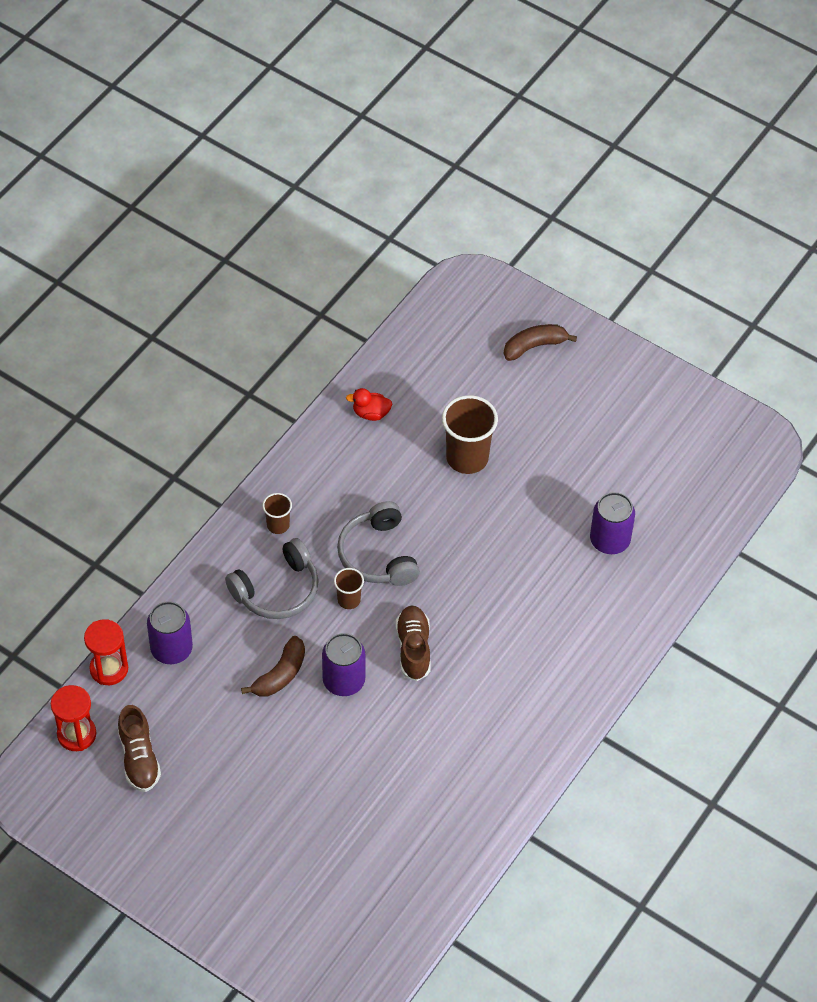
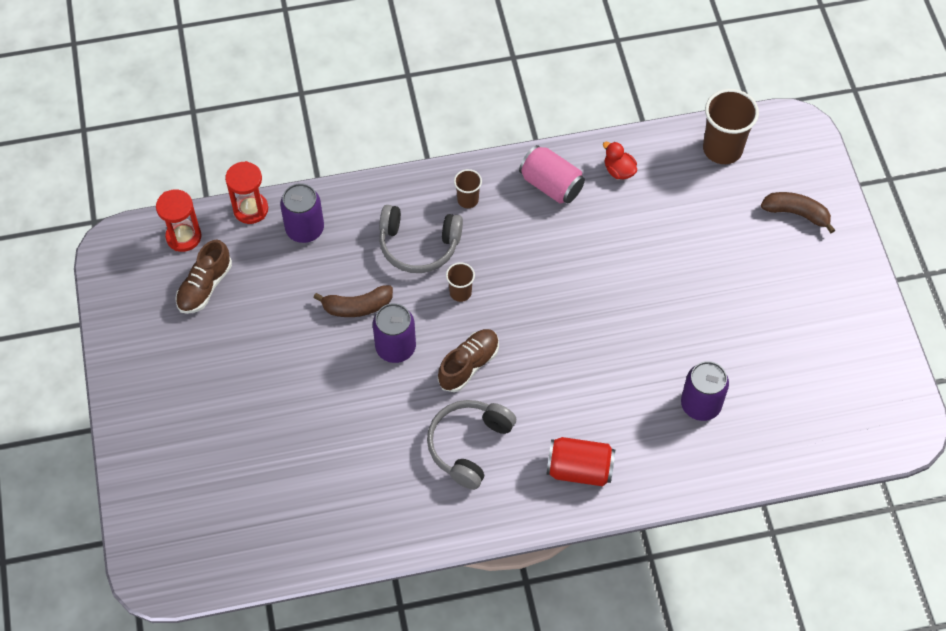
camera: 45 degrees right, 5 degrees up
grey headphones [337,501,420,586] -> grey headphones moved to [427,400,516,490]
brown cup [442,395,498,474] -> brown cup moved to [703,89,759,164]
none -> pink can [519,145,585,204]
none -> red can [546,437,615,486]

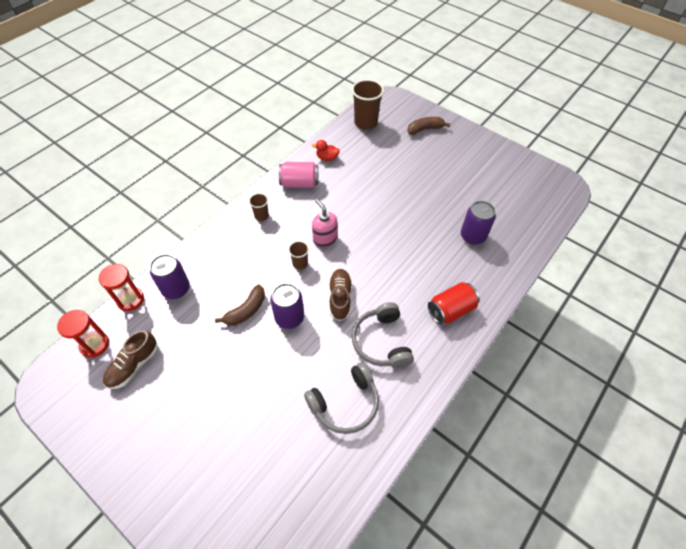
camera: 40 degrees left, 5 degrees down
brown shoe [175,240,232,314] -> brown shoe turned 45 degrees clockwise [103,330,158,389]
grey headphones [379,205,463,273] -> grey headphones moved to [304,363,379,434]
none -> pink soap dispenser [312,199,338,247]

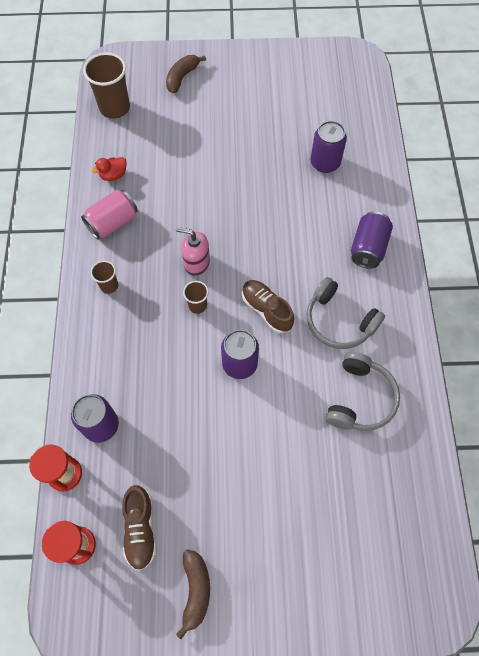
camera: 40 degrees left, 10 degrees up
brown banana [215,285,265,326] -> brown banana moved to [176,550,210,639]
red can [428,282,480,325] -> purple can [351,211,393,268]

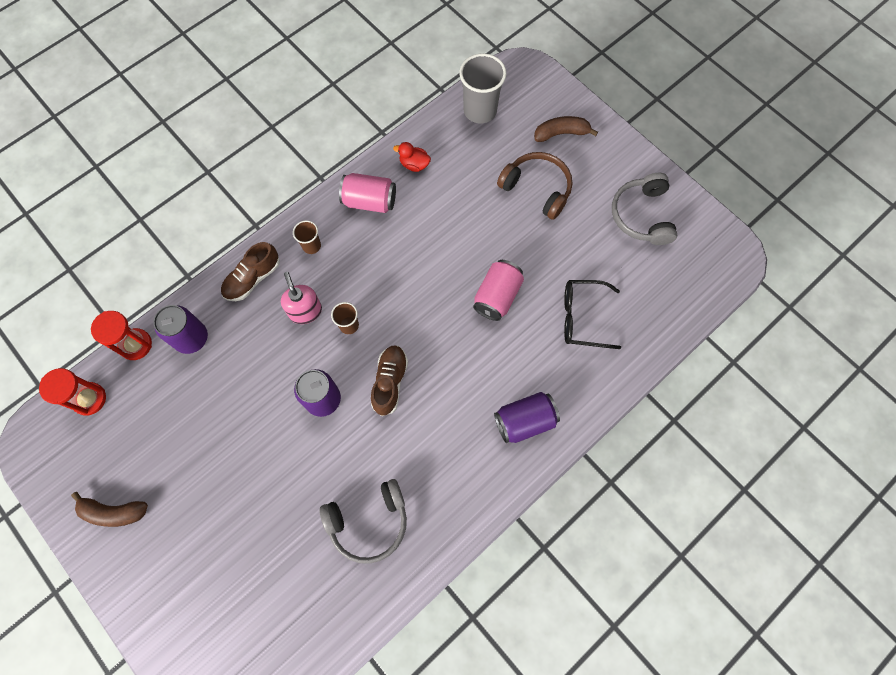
camera: 50 degrees right, 5 degrees up
brown cup [83,53,130,119] -> grey cup [459,53,507,123]
brown shoe [122,485,156,571] -> brown shoe moved to [221,242,280,301]
pink soap dispenser [176,227,210,276] -> pink soap dispenser moved to [281,272,322,324]
brown banana [176,550,210,639] -> brown banana turned 45 degrees clockwise [71,492,148,527]
grey headphones [307,277,385,349] -> grey headphones moved to [612,173,677,245]
purple can [311,121,347,173] -> black glasses [564,280,621,349]
none -> pink can [473,260,524,321]
none -> brown headphones [497,152,572,220]

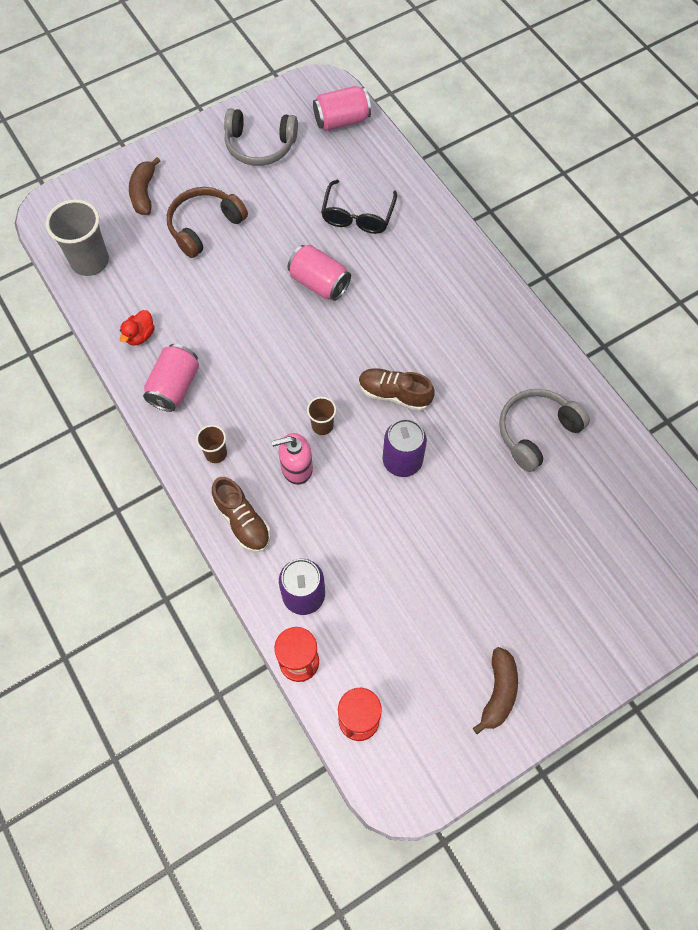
camera: 80 degrees left, 5 degrees down
grey headphones [320,479,407,564] -> grey headphones turned 120 degrees counterclockwise [499,389,590,472]
purple can [494,392,560,443] -> none
none -> pink can [313,86,371,131]

